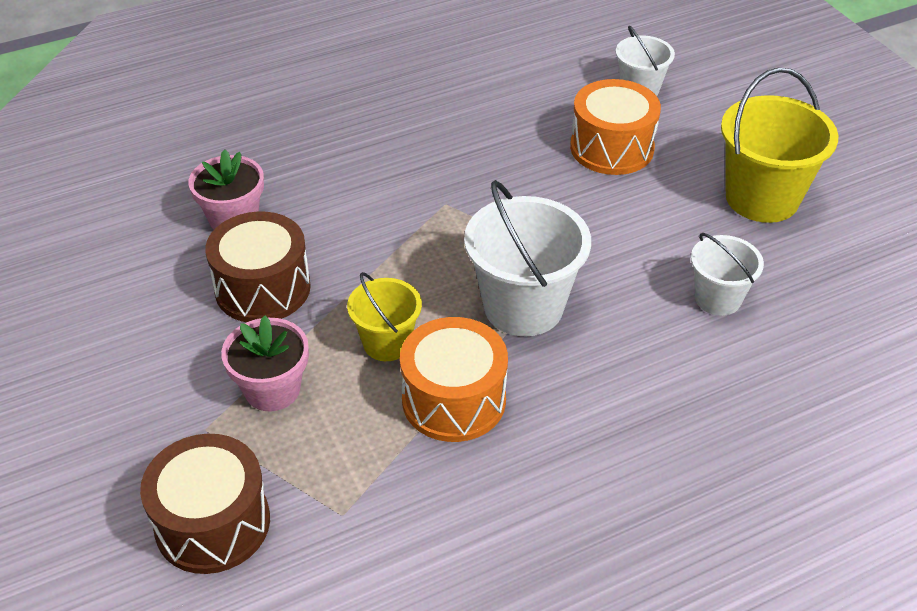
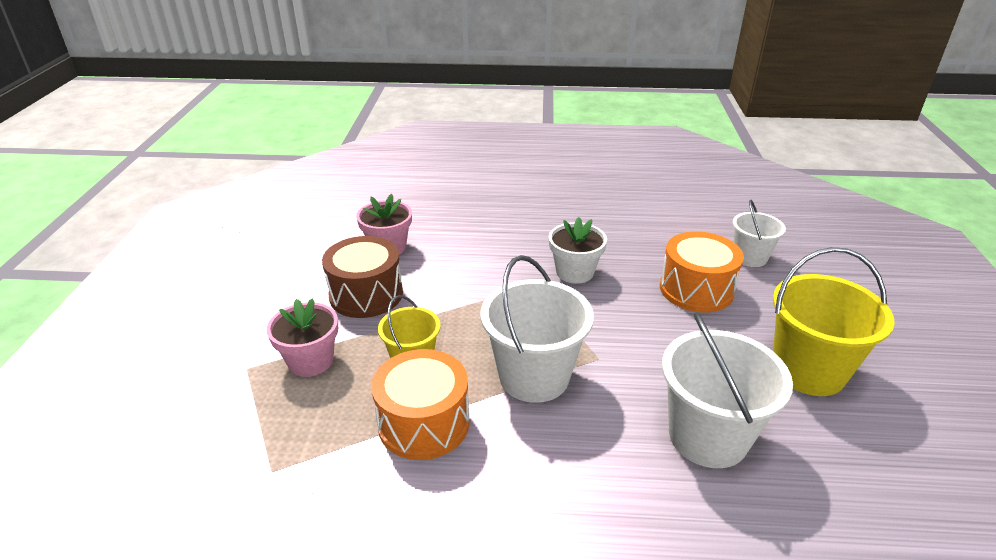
camera: 30 degrees right, 10 degrees down
brown drum [140,434,270,574] -> none
white bucket [691,233,764,316] -> white bucket [662,312,793,468], size x1.71
none -> white flower pot [549,217,607,284]

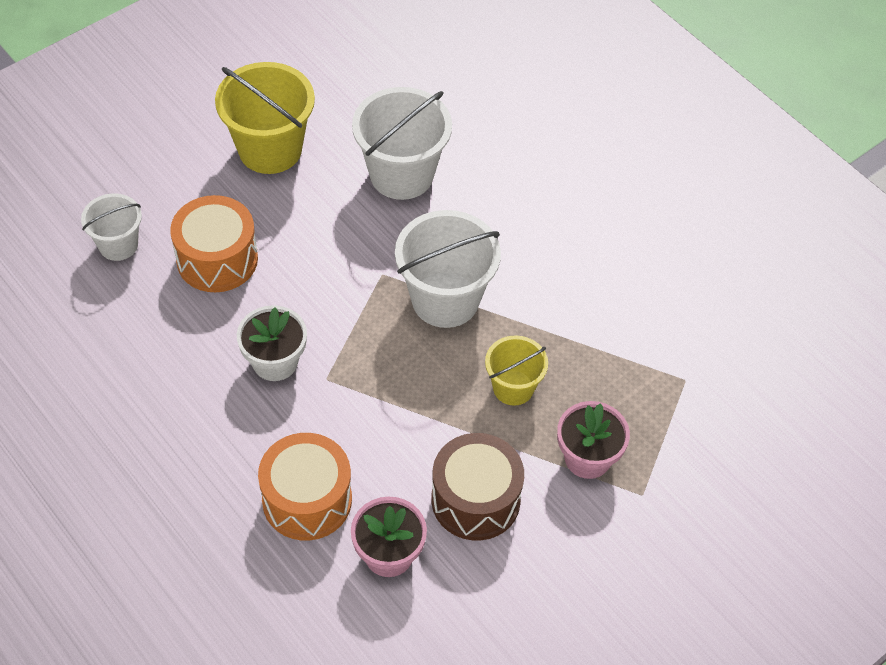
camera: 135 degrees left, 20 degrees up
orange drum [371,349,470,460] -> orange drum moved to [258,433,352,541]

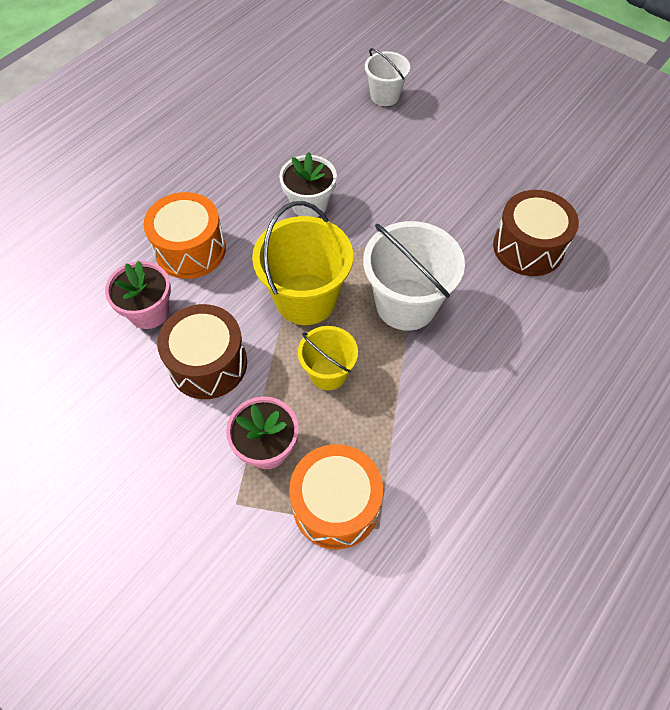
camera: 80 degrees right, 5 degrees up
orange drum [170,195,258,292] -> orange drum moved to [289,444,383,549]
yellow bucket [215,62,315,174] -> yellow bucket moved to [252,201,353,325]
white bucket [352,87,452,200] -> brown drum [493,190,579,276]

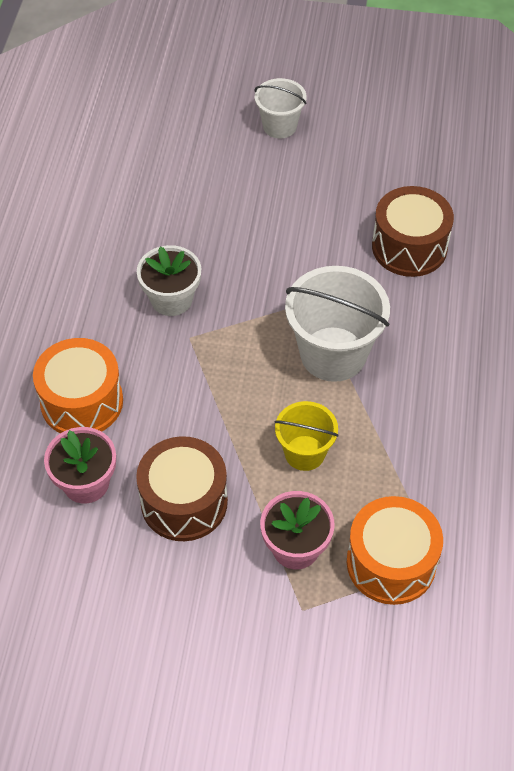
camera: 30 degrees left, 5 degrees down
yellow bucket [252,201,353,325] -> none
white bucket [365,48,410,106] -> white bucket moved to [255,78,307,139]

